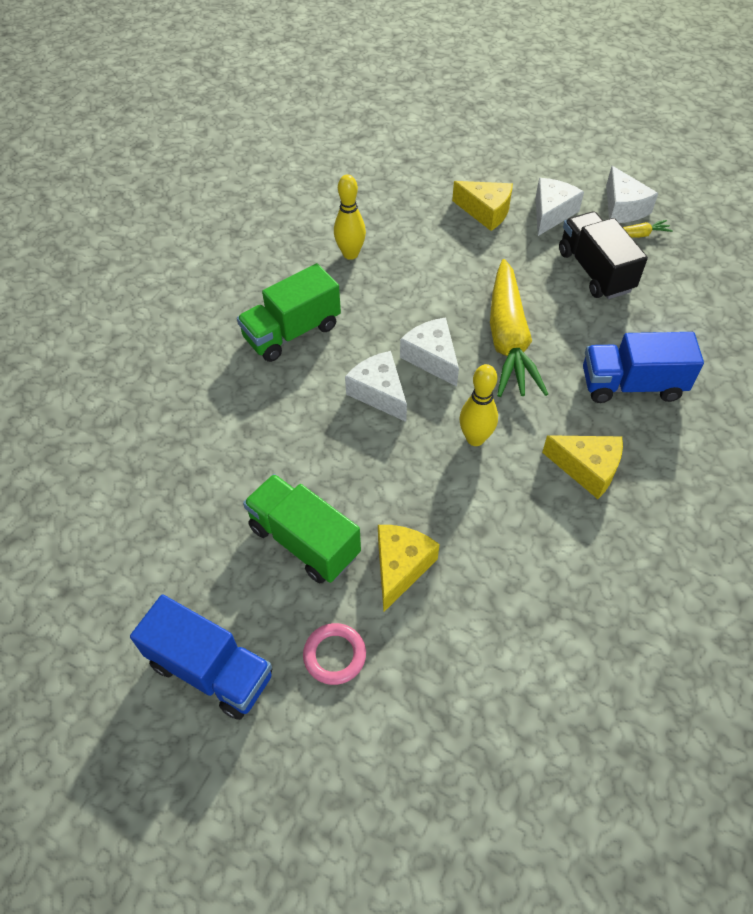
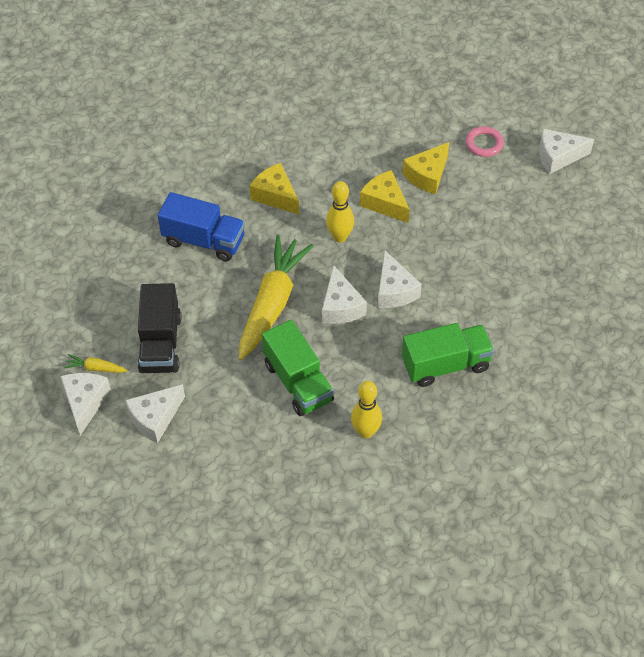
camera: 160 degrees left, 0 degrees up
blue truck [130,595,272,720] -> white cheese [539,129,594,174]
green truck [243,474,361,583] -> green truck moved to [262,320,334,416]
yellow cheese [452,181,513,231] -> yellow cheese moved to [360,170,410,223]

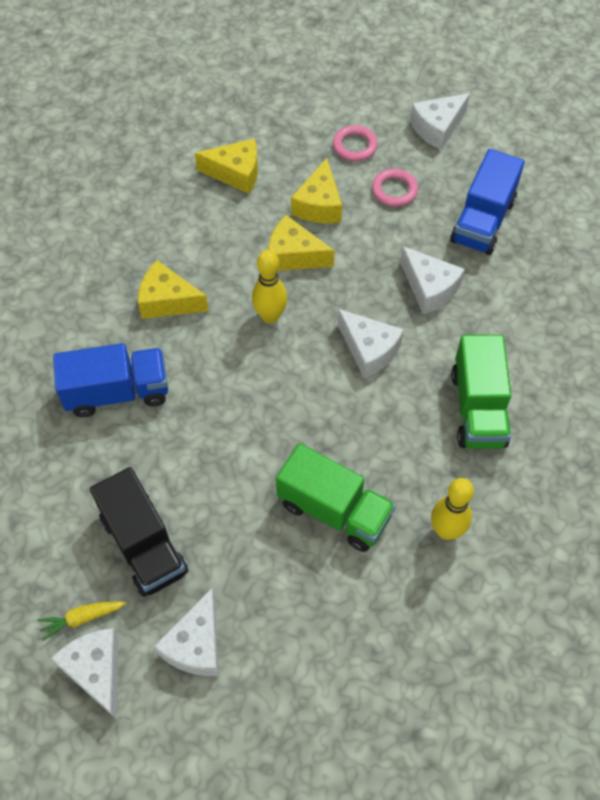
camera: 30 degrees left, 5 degrees up
yellow carrot [239,235,314,360] -> none
white cheese [322,265,367,324] -> white cheese moved to [400,246,465,314]
green truck [402,323,494,387] -> green truck turned 135 degrees clockwise [451,335,511,449]
none -> yellow cheese [195,139,258,194]
none -> pink ring [372,169,418,207]
none -> blue truck [450,149,525,255]

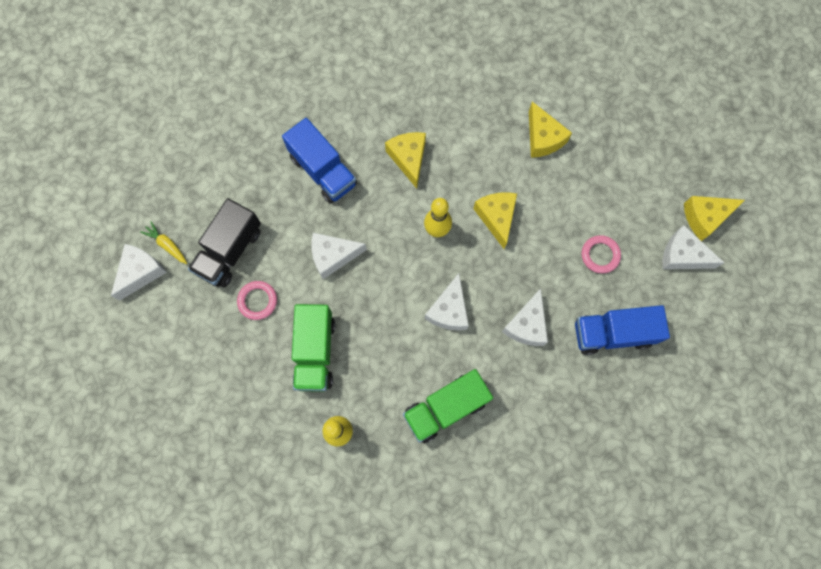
camera: 60 degrees right, 15 degrees up
white cheese [154,588,219,676] -> white cheese moved to [311,233,367,279]
yellow cheese [291,158,342,223] -> yellow cheese moved to [684,196,745,241]
pink ring [333,125,378,161] -> pink ring moved to [237,281,277,320]

